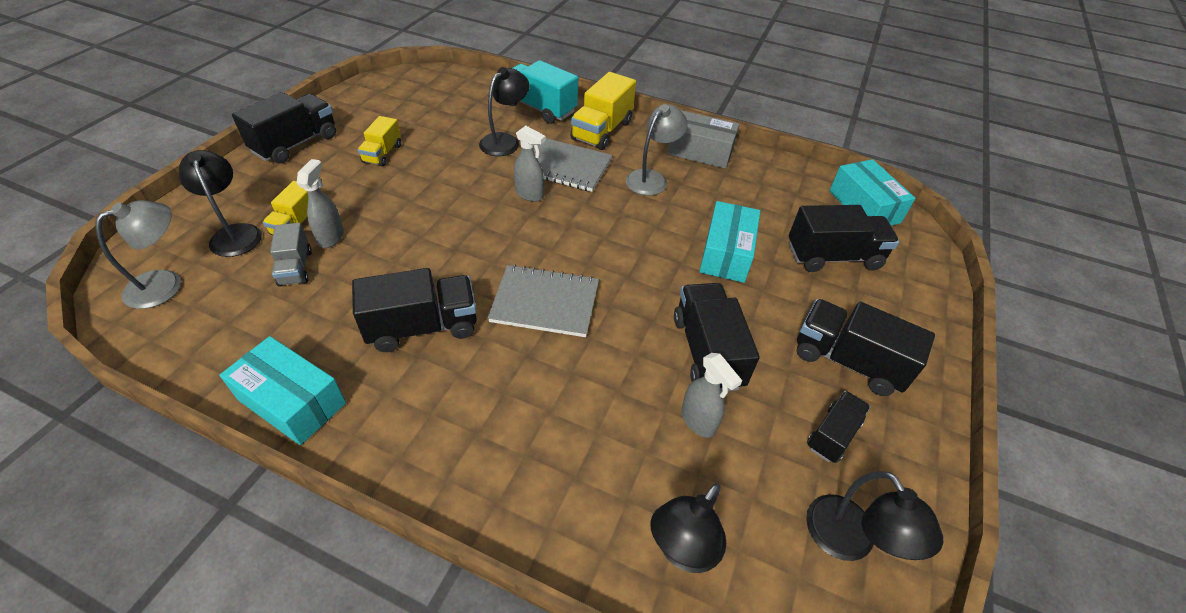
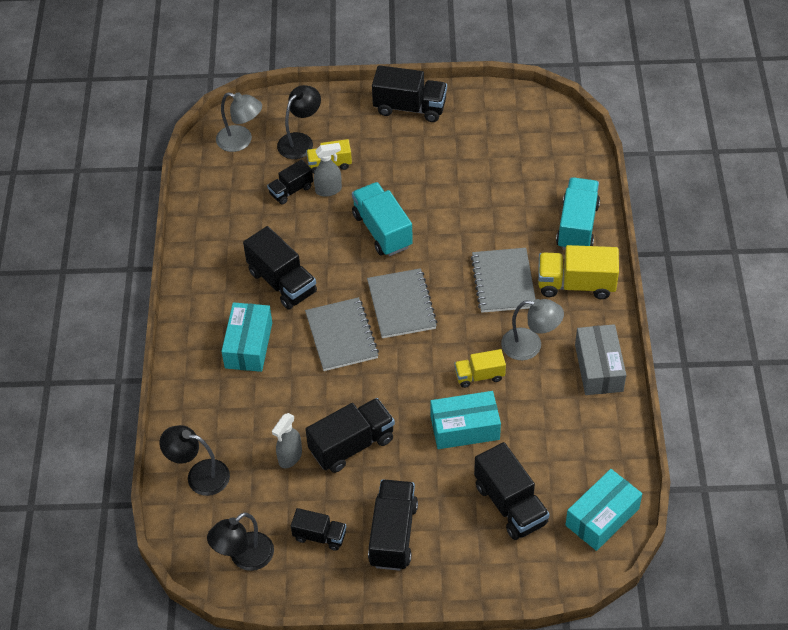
camera: 70 degrees right, 5 degrees up
turquoise box [219,336,346,445] -> turquoise box moved to [221,302,272,372]
grey truck [270,223,312,287] -> black truck [267,159,313,205]
yellow truck [358,116,401,166] -> yellow truck moved to [454,349,506,388]
black lamp [479,67,530,156] -> none
grey spray bottle [514,126,546,202] -> none
none -> turquoise truck [352,182,413,256]
none -> grey notebook [367,268,437,338]

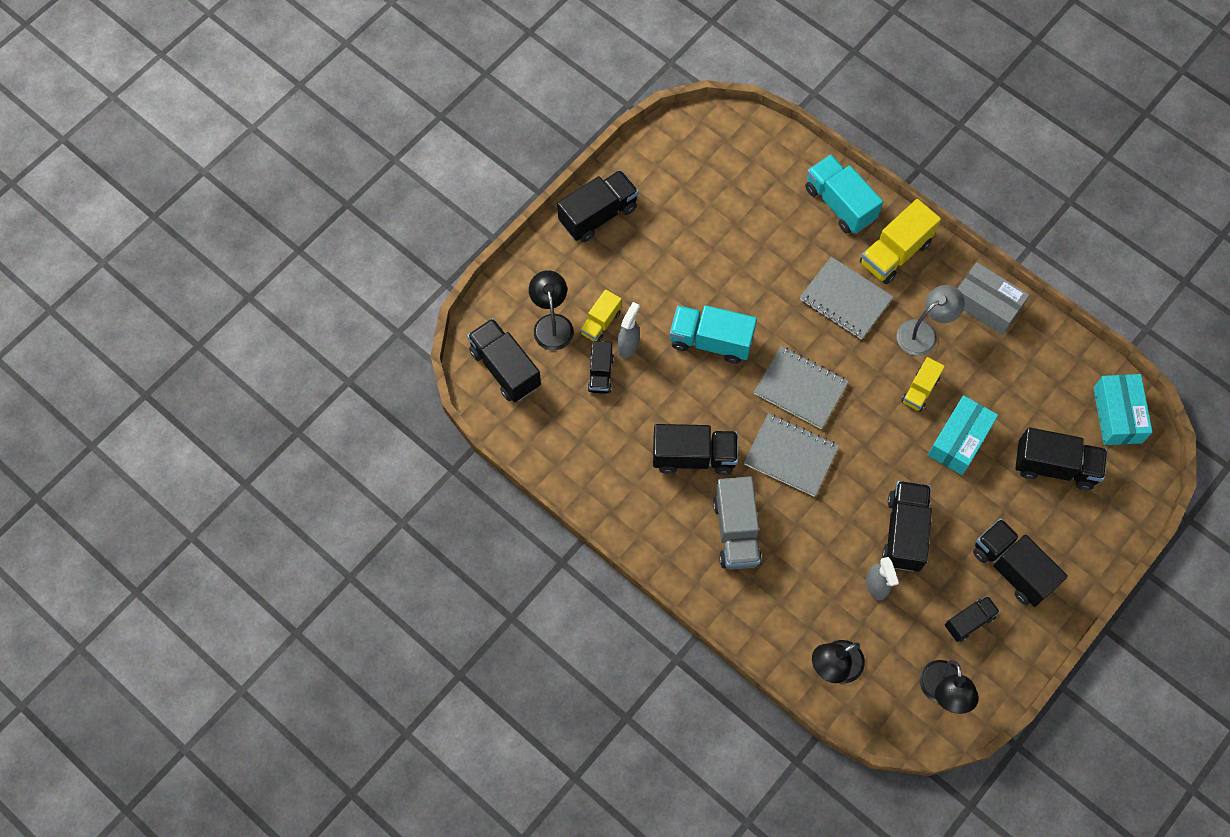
camera: 50 degrees left, 15 degrees up
grey lamp [216,92,262,152] -> black truck [467,318,541,402]
turquoise box [221,302,272,372] -> grey truck [713,476,762,570]

